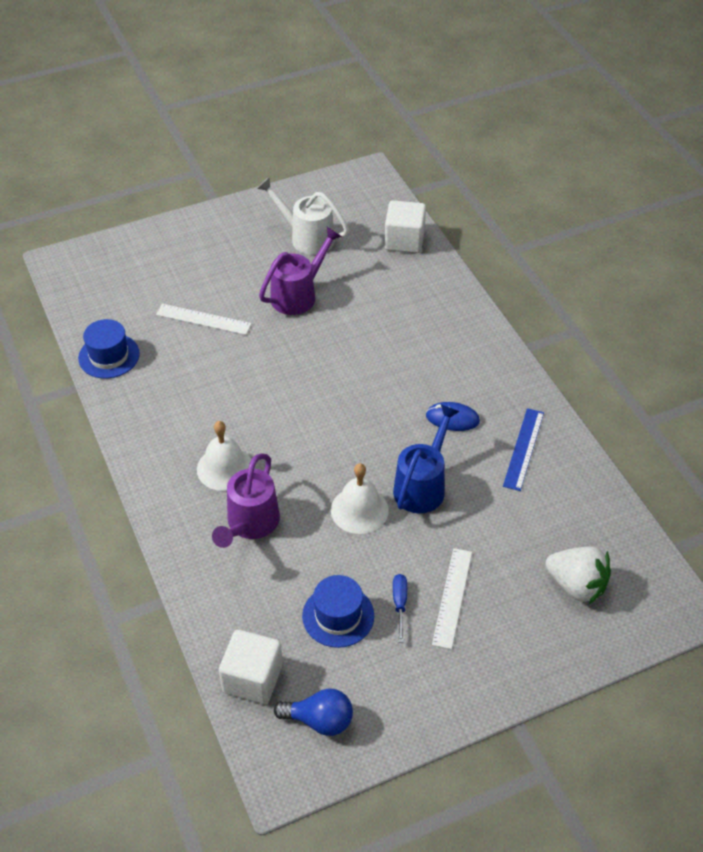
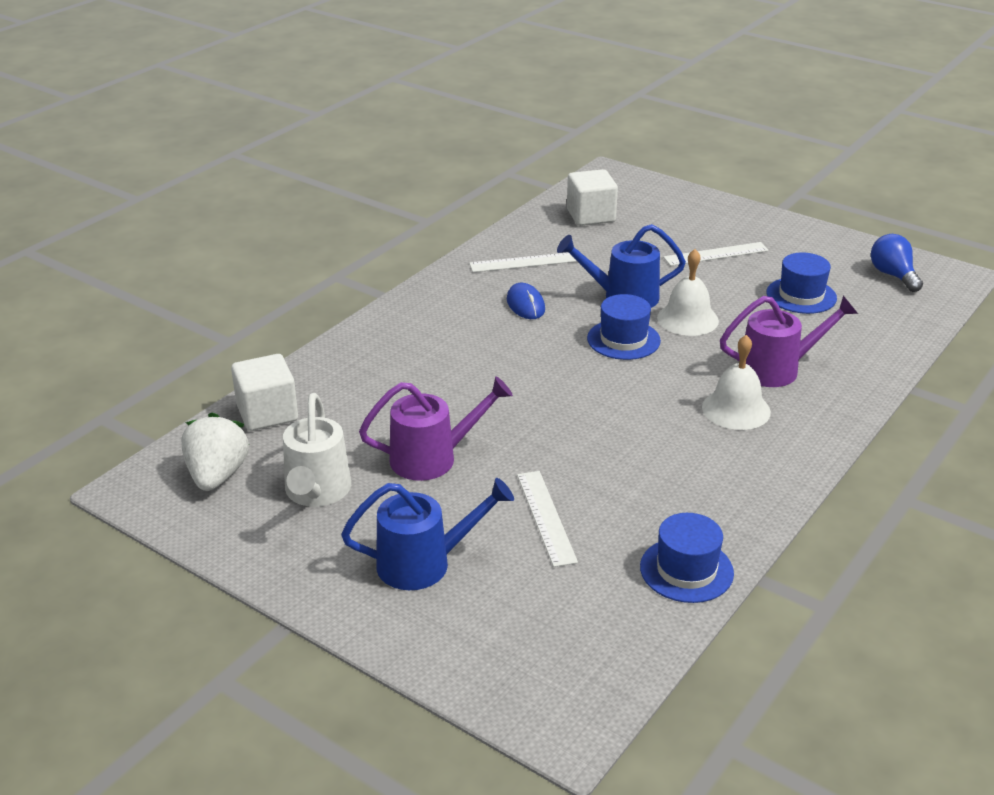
camera: 120 degrees left, 15 degrees down
white cube [219,630,283,704] -> white cube moved to [567,169,618,226]
purple watering can [259,227,342,315] -> purple watering can turned 150 degrees clockwise [359,376,513,481]
blue screwdriver [393,574,407,642] -> none
blue ruler [503,408,544,491] -> white ruler [469,252,578,272]
white strawberry [545,546,611,604] -> white strawberry moved to [181,413,249,491]
none -> blue watering can [341,478,514,590]
none -> blue hat [587,294,661,360]

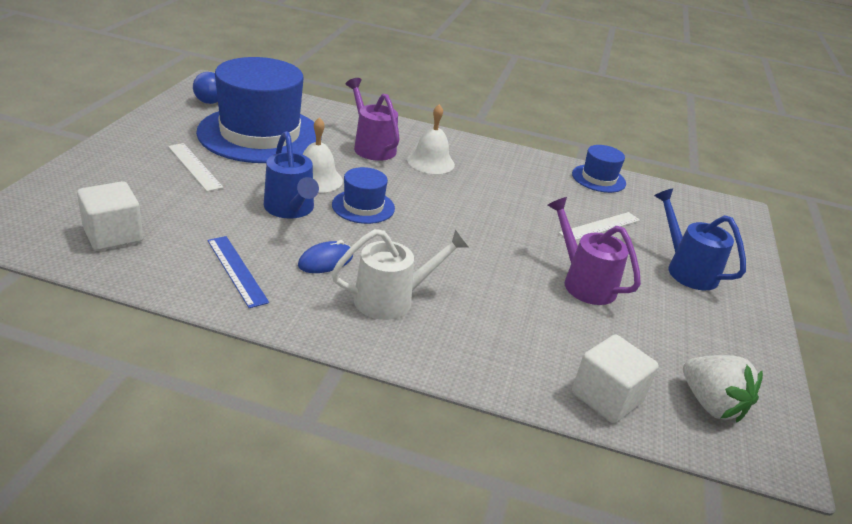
camera: 115 degrees left, 0 degrees up
white strawberry [181,413,249,491] -> white strawberry turned 105 degrees counterclockwise [683,355,763,423]
white watering can [283,393,351,507] -> white watering can moved to [331,229,470,320]
white ruler [469,252,578,272] -> blue ruler [207,236,269,308]
blue hat [766,253,837,314] -> blue hat [196,57,322,163], size x2.20

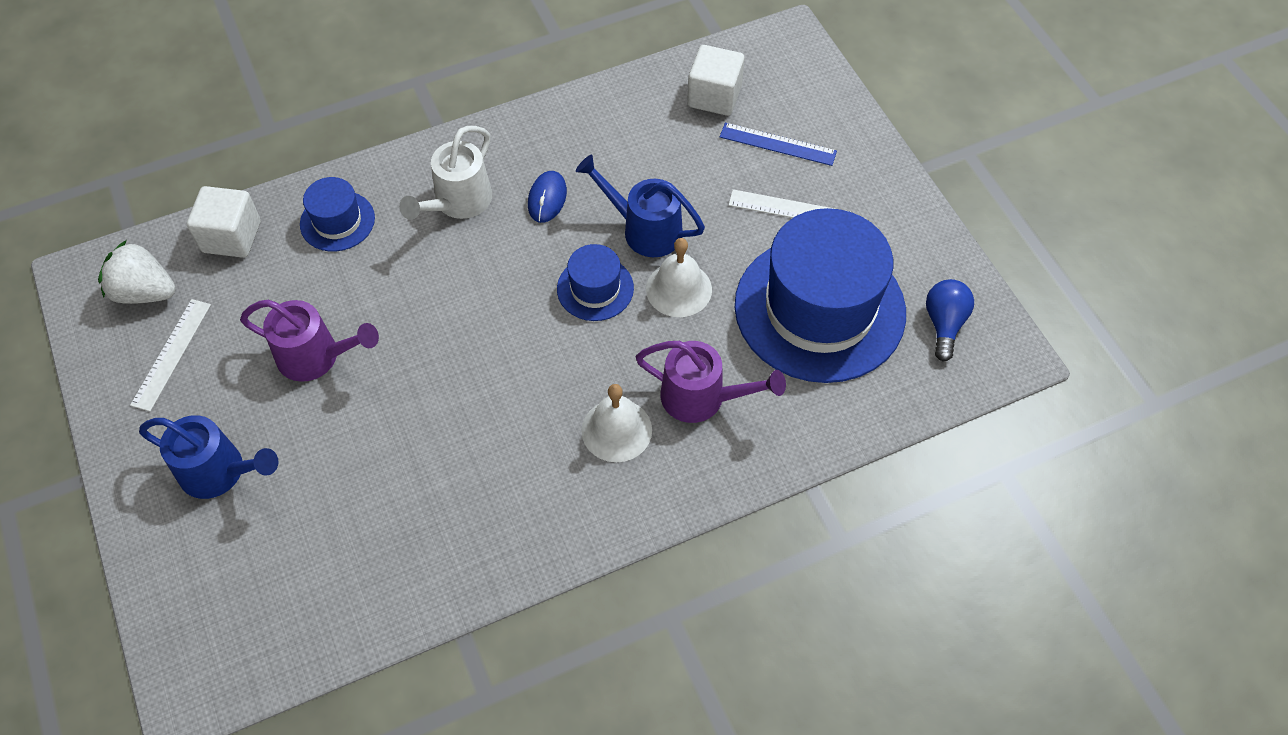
camera: 145 degrees right, 25 degrees up
blue ruler [207,236,269,308] -> blue ruler moved to [720,123,837,166]
white ruler [559,212,640,240] -> white ruler moved to [130,299,211,411]
blue hat [572,145,626,193] -> blue hat moved to [300,177,375,252]

